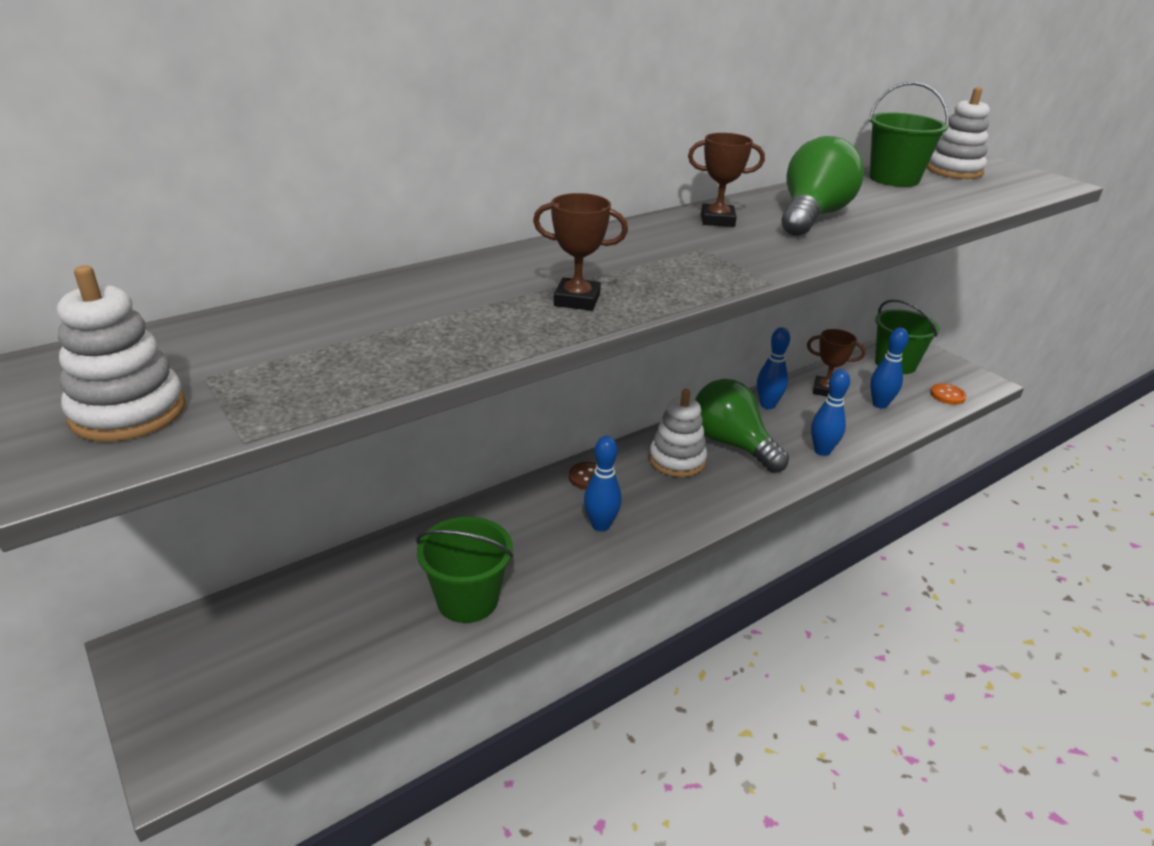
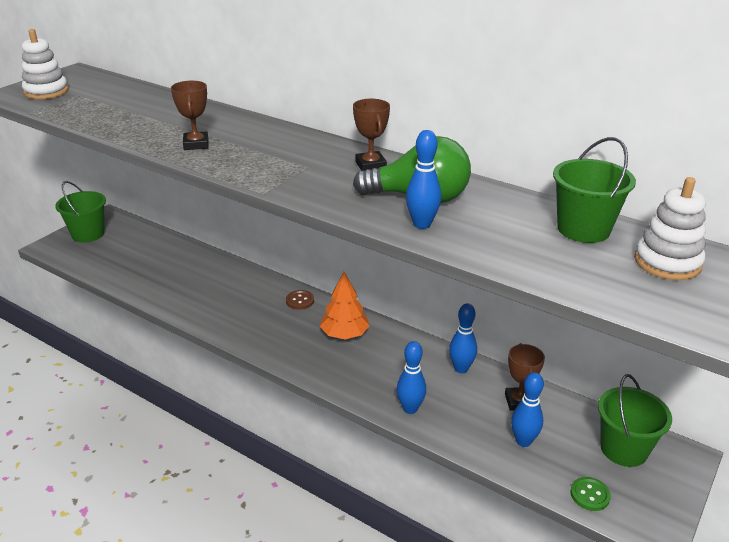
camera: 70 degrees right, 0 degrees up
green bucket [416,517,514,623] -> green bucket moved to [55,181,106,243]
blue bowling pin [584,436,622,531] -> blue bowling pin moved to [406,130,441,229]
white stacking toy [649,389,707,477] -> orange tree [320,272,370,339]
green light bulb [695,379,789,473] -> none
orange button [930,383,967,405] -> green button [570,477,611,511]

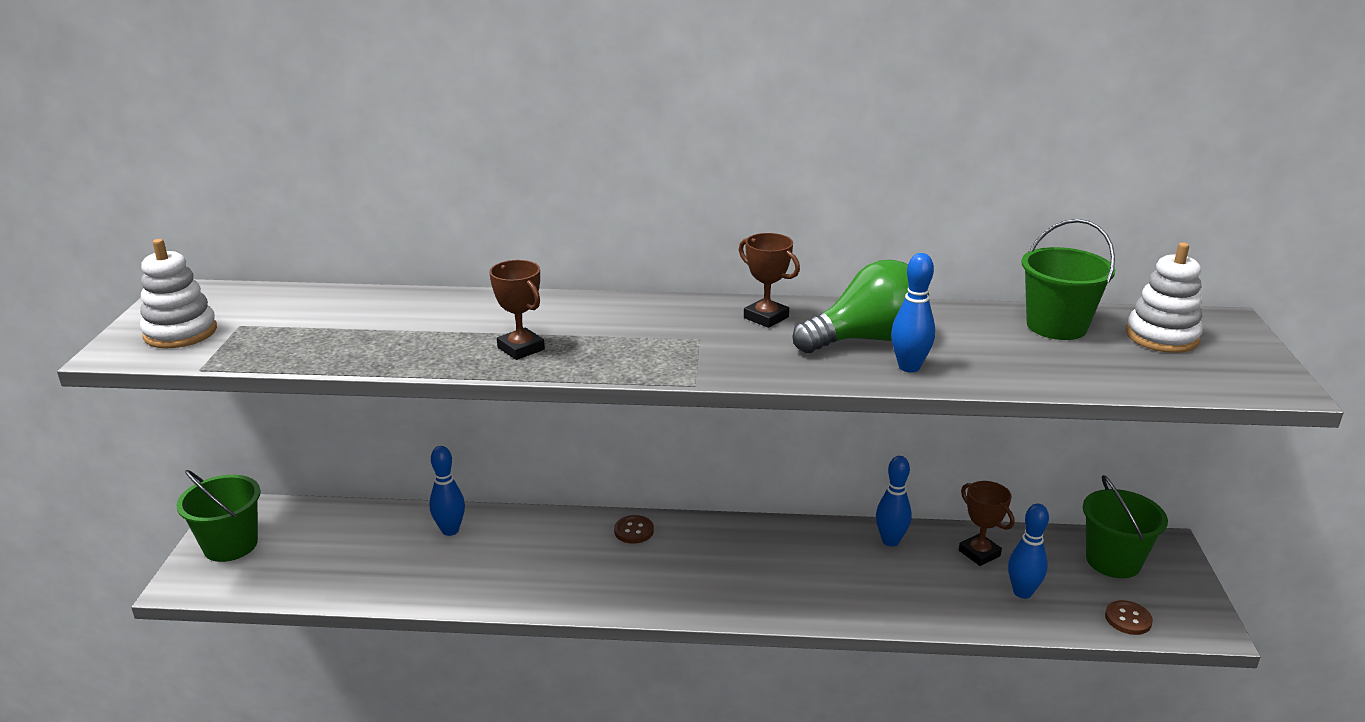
camera: 30 degrees left, 5 degrees down
orange tree [320,272,370,339] -> none
blue bowling pin [397,341,426,414] -> blue bowling pin moved to [429,446,465,536]
green button [570,477,611,511] -> brown button [1105,600,1153,635]

